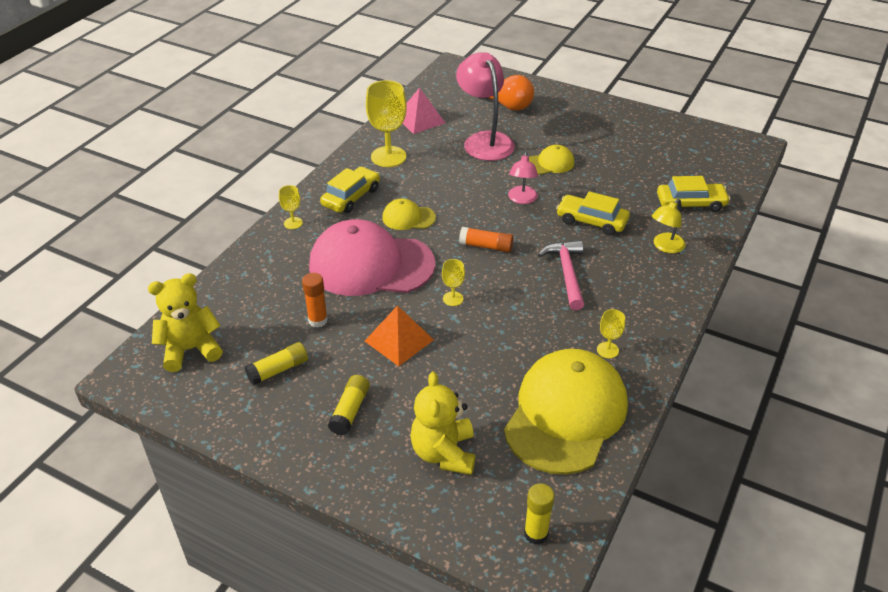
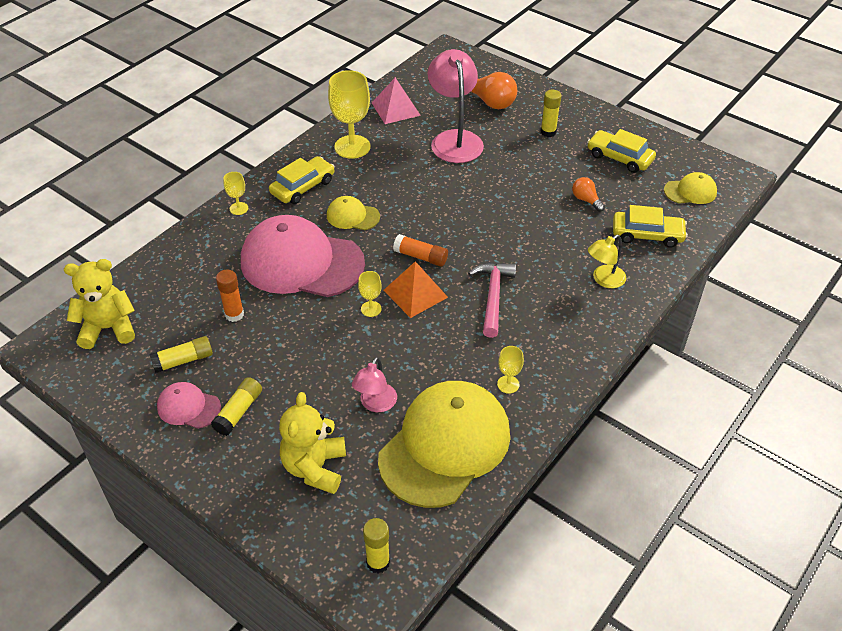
camera: 10 degrees right, 5 degrees up
orange pyramid [365,305,434,366] -> orange pyramid moved to [383,261,448,318]
pink lamp [508,152,538,204] -> pink lamp moved to [352,357,397,412]
yellow cap [529,145,574,174] -> yellow cap moved to [664,172,717,204]
yellow car [556,191,630,235] -> yellow car moved to [587,129,656,173]
none -> pink cap [157,382,221,429]
none -> yellow glue stick [541,90,561,137]
none -> orange light bulb [572,177,605,212]

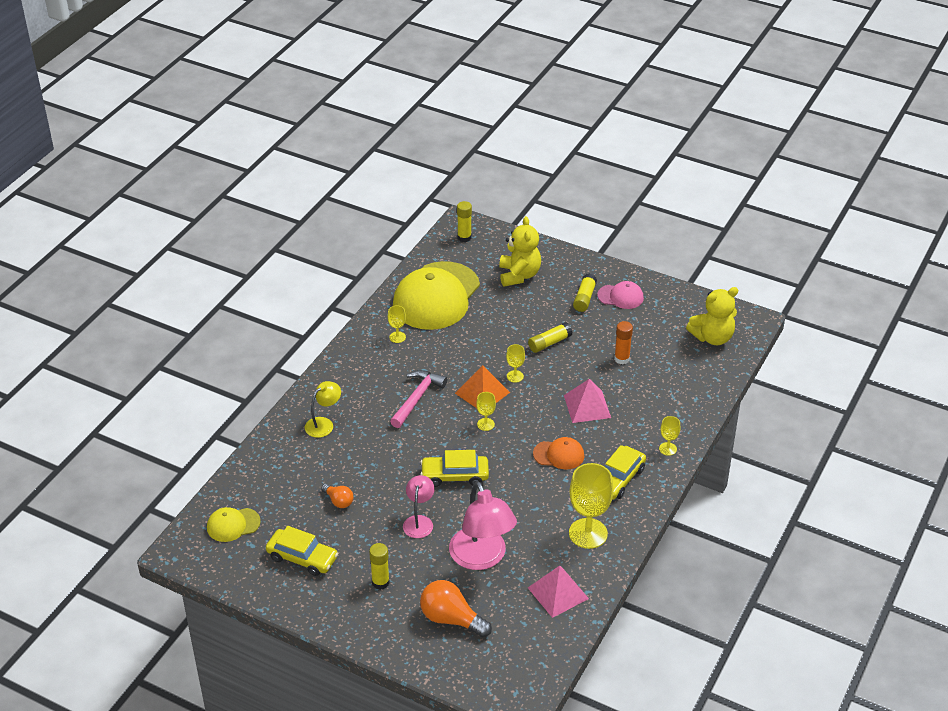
camera: 170 degrees right, 5 degrees down
yellow glue stick [149,336,213,373] -> yellow glue stick moved to [528,322,573,353]
pink cap [241,215,365,297] -> pink pyramid [564,379,611,423]
yellow cap [327,196,380,230] -> orange cap [533,437,584,469]
pink lamp [352,357,397,412] -> pink lamp moved to [403,475,435,538]
orange glue stick [393,234,448,267] -> yellow goblet [476,392,496,431]
pink hammer [468,262,516,338] -> pink hammer turned 150 degrees counterclockwise [390,370,447,428]
yellow car [613,205,688,248] -> yellow car moved to [420,450,489,487]

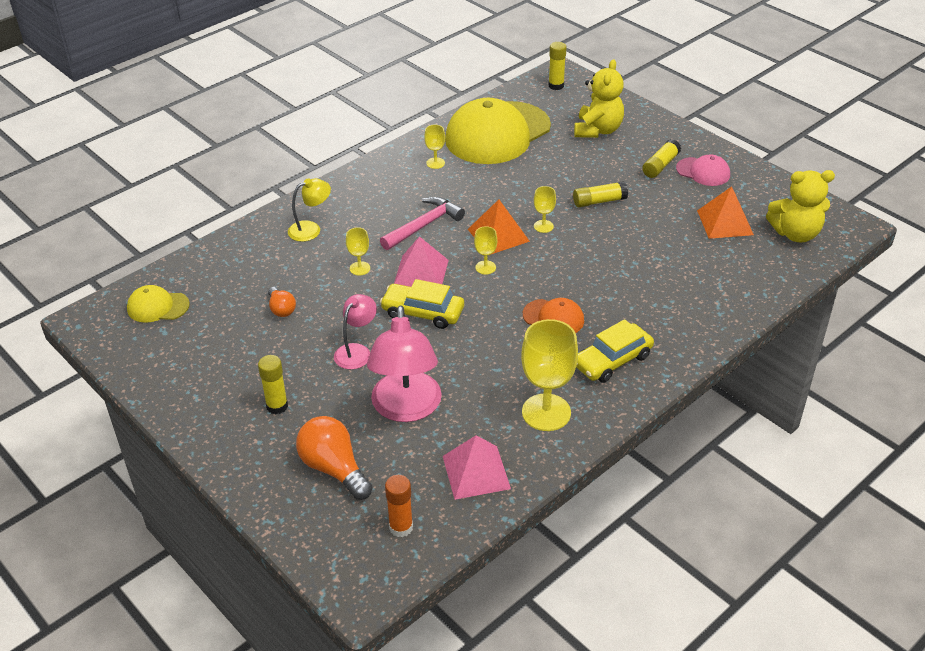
camera: 20 degrees right, 0 degrees up
yellow car [266,526,338,576] -> none
pink pyramid [564,379,611,423] -> pink pyramid moved to [394,236,449,287]
orange glue stick [614,321,633,364] -> orange glue stick moved to [385,475,413,537]
yellow goblet [659,416,681,456] -> yellow goblet moved to [346,227,370,275]
none -> orange pyramid [697,187,754,239]

